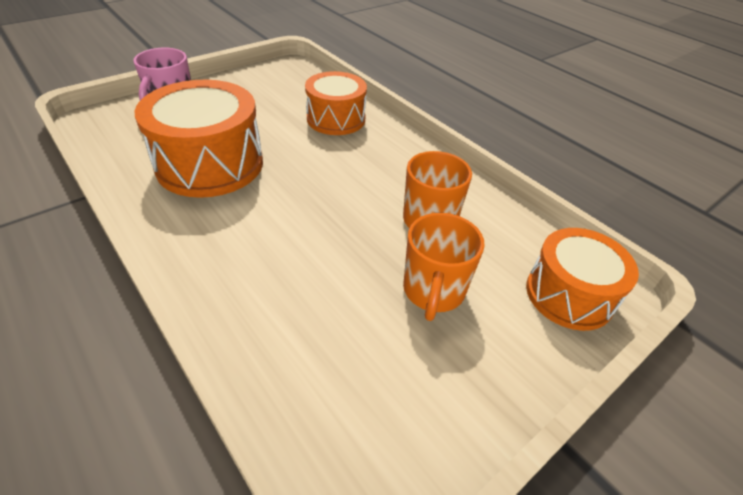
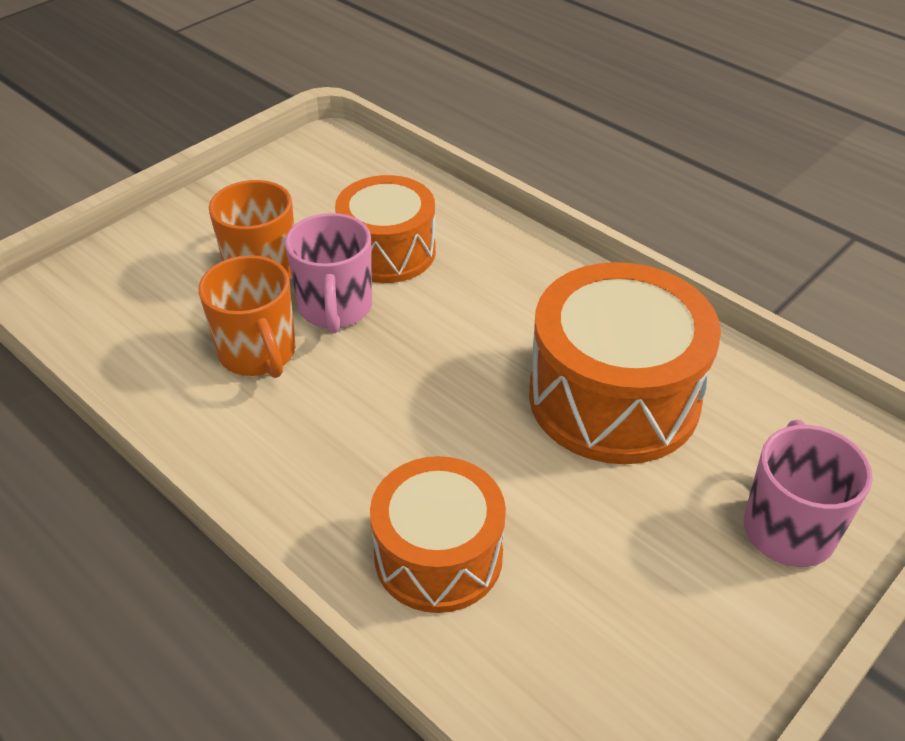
camera: 175 degrees right, 0 degrees up
orange drum [526,228,639,331] -> orange drum moved to [335,175,436,283]
none -> pink mug [285,213,372,333]

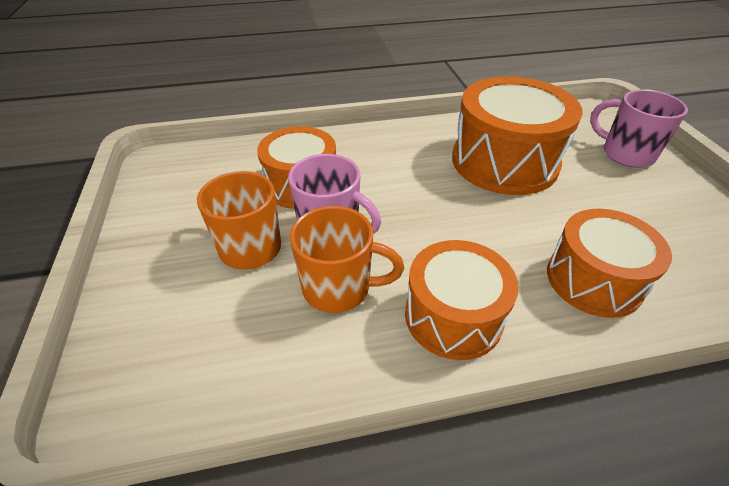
camera: 55 degrees left, 0 degrees up
none -> orange drum [405,240,519,360]

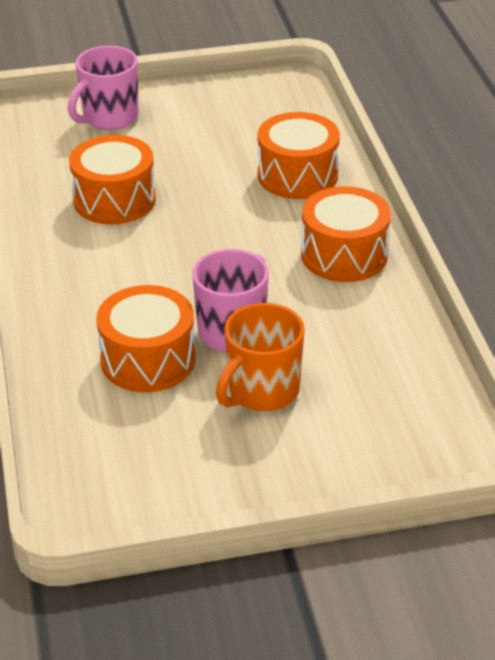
camera: 90 degrees left, 5 degrees down
orange mug [290,206,404,313] -> none
orange drum [452,76,583,195] -> orange drum [69,135,156,225], size x0.65

